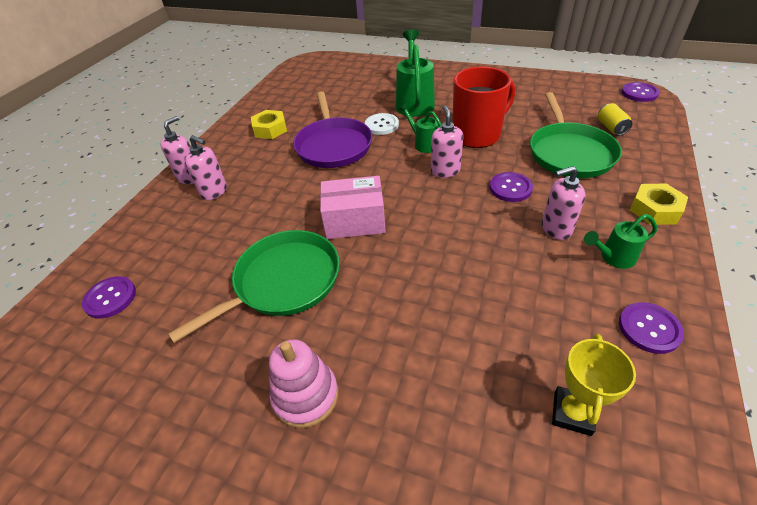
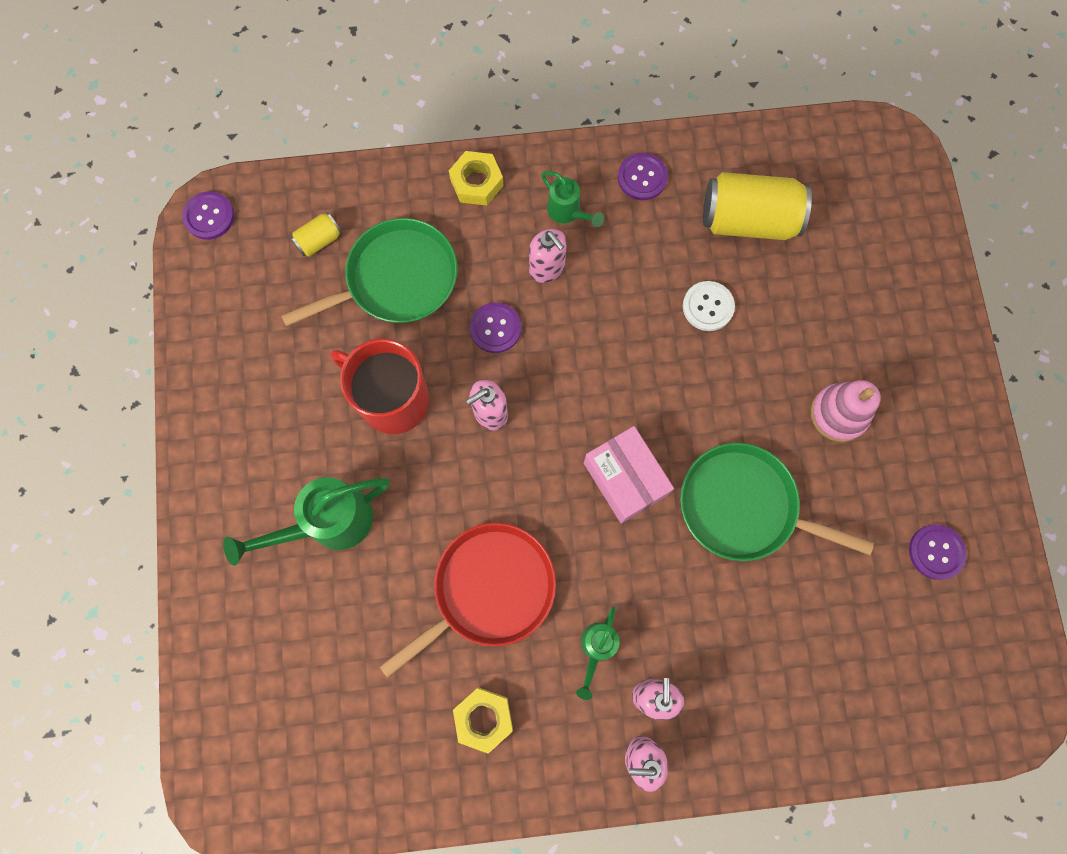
camera: 120 degrees left, 30 degrees up
purple button [82,276,136,319] -> purple button moved to [909,524,967,580]
purple pan [293,91,372,168] -> red pan [380,523,556,678]
white button [365,113,399,135] -> white button moved to [683,281,735,331]
green watering can [399,103,442,153] -> green watering can moved to [576,606,620,700]
yellow trophy [552,334,636,436] -> yellow can [703,172,812,240]

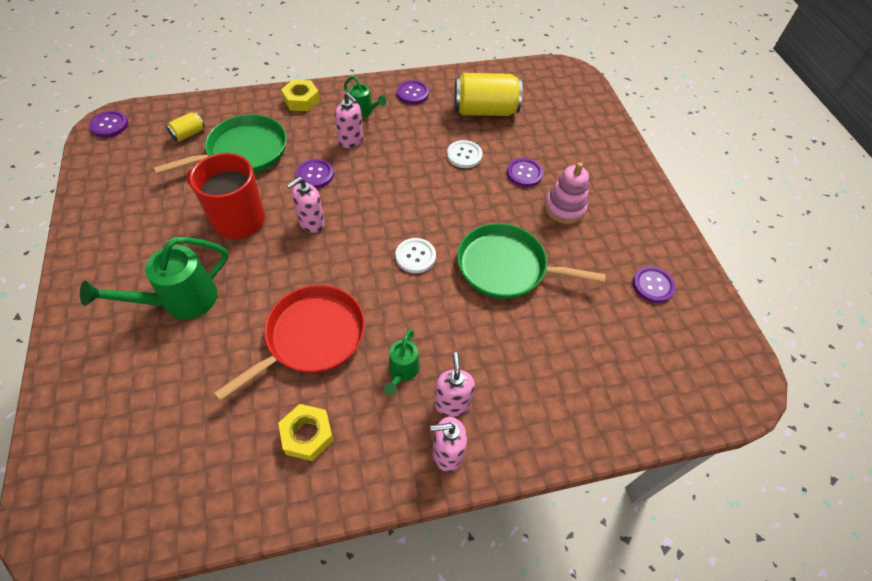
camera: 10 degrees left, 20 degrees down
pink box [584,426,674,524] -> white button [395,238,436,273]
none -> purple button [507,158,543,187]

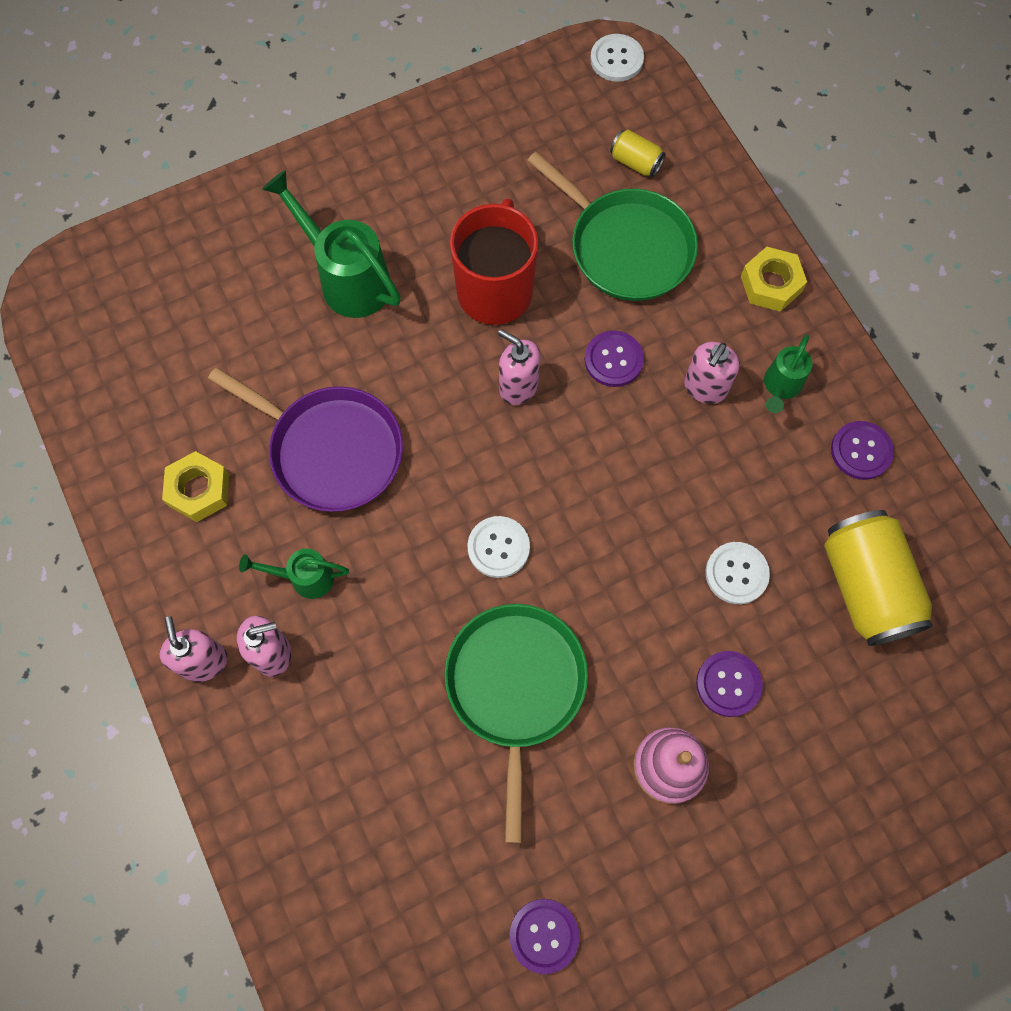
camera: 80 degrees right, 15 degrees up
purple button [89,110,128,137] -> white button [590,34,644,82]
red pan [214,285,365,401] -> purple pan [208,367,403,512]

